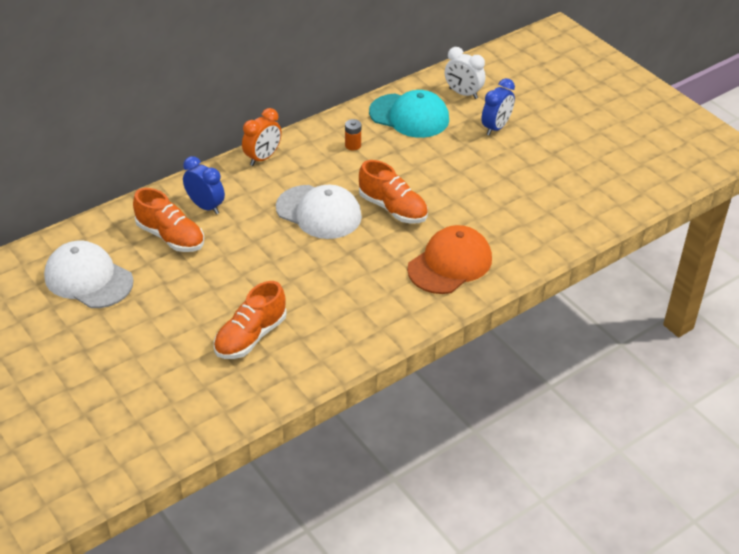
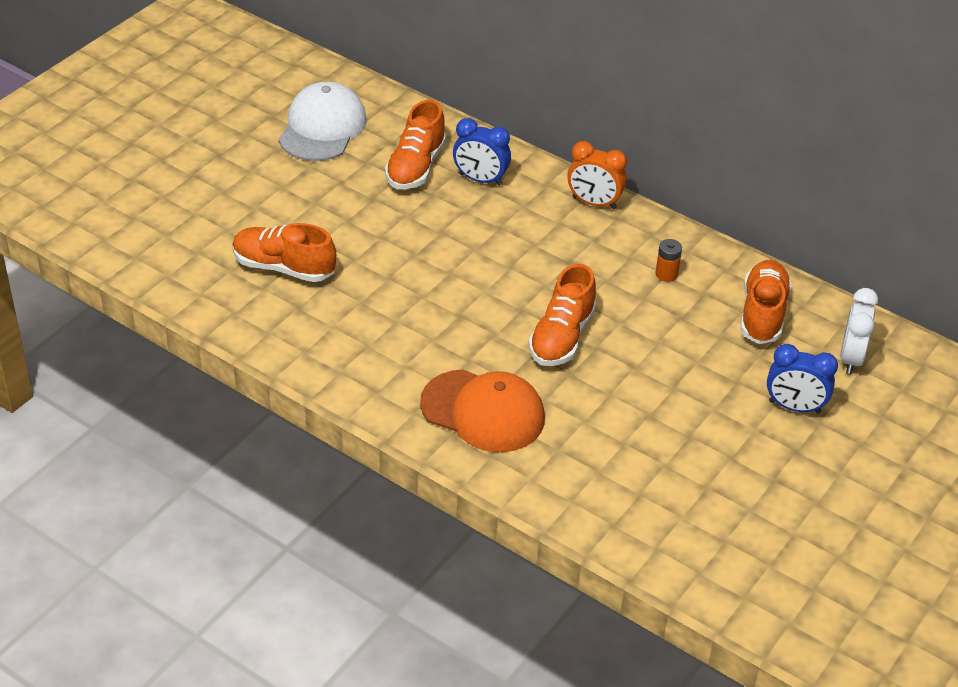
camera: 70 degrees right, 0 degrees up
blue clock [183,156,225,214] -> blue clock turned 90 degrees clockwise [453,118,511,186]
white cap [276,184,362,239] -> none
turquoise cap [369,90,449,138] -> orange shoe [740,260,792,344]

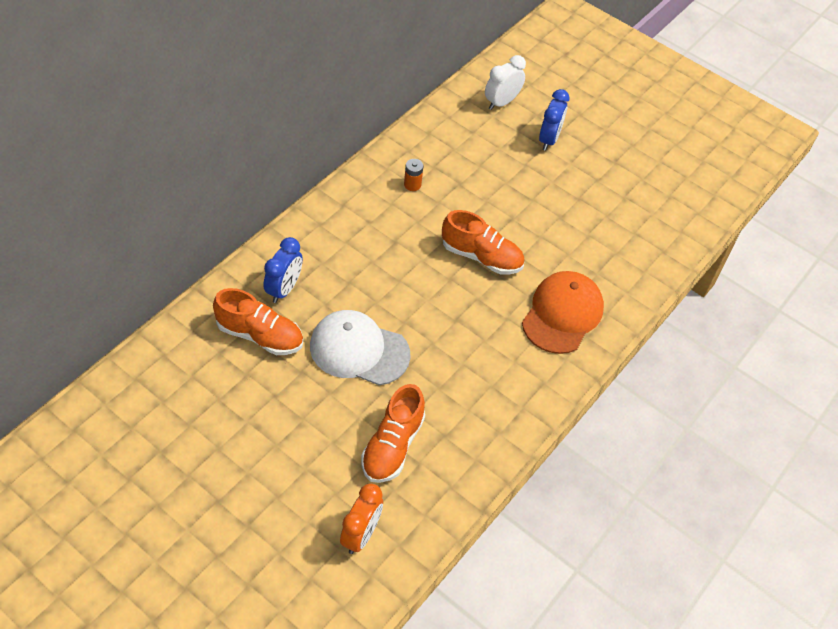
camera: 90 degrees left, 10 degrees up
white cap [279,82,367,161] -> white cap moved to [310,310,411,386]
orange clock [567,141,627,209] -> orange clock moved to [340,483,383,554]
orange shoe [740,260,792,344] -> none
white clock [840,288,878,374] -> white clock turned 120 degrees clockwise [485,55,526,110]

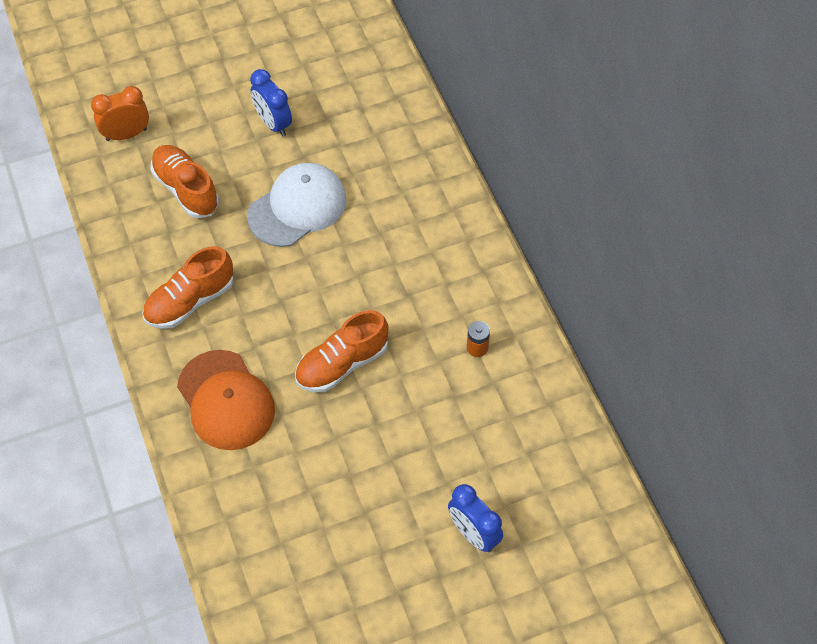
camera: 125 degrees right, 5 degrees up
orange shoe [213,288,303,355] -> orange shoe moved to [142,246,234,329]
blue clock [264,237,303,303] -> blue clock moved to [250,69,292,137]
orange clock [340,483,383,554] -> orange clock turned 105 degrees clockwise [91,86,149,141]
white clock [485,55,526,110] -> none

